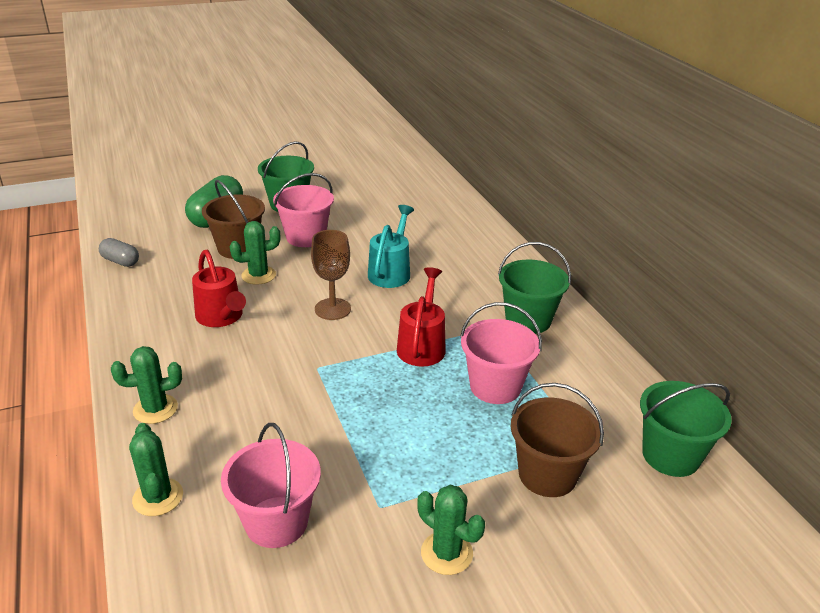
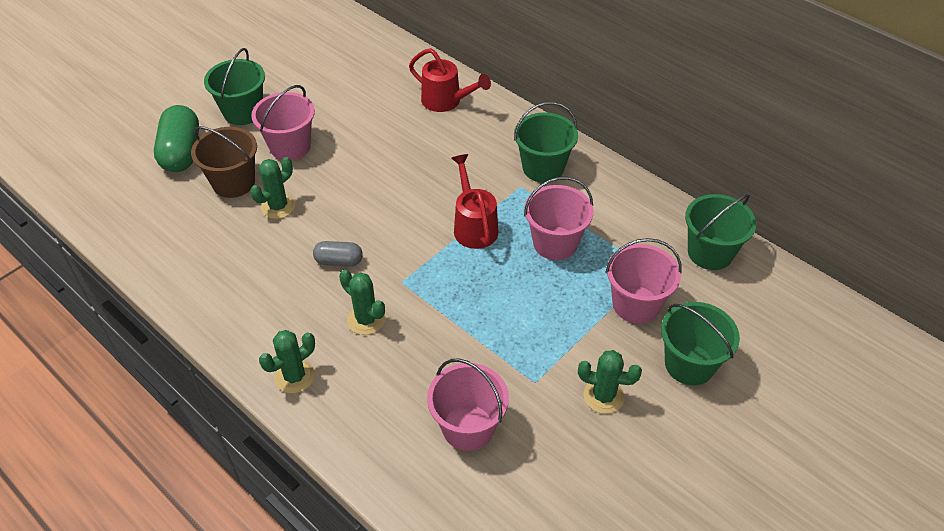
camera: 25 degrees left, 15 degrees up
grey capsule [99,238,139,267] -> grey capsule moved to [313,241,363,266]
green cactus [129,423,183,516] -> green cactus moved to [339,270,385,335]
red watering can [192,250,246,327] -> red watering can moved to [409,48,491,112]
brown goblet [311,230,351,320] -> none
turquoise watering can [368,205,414,288] -> none
brown bucket [511,383,604,497] -> pink bucket [605,238,682,324]
none -> green bucket [661,302,740,385]

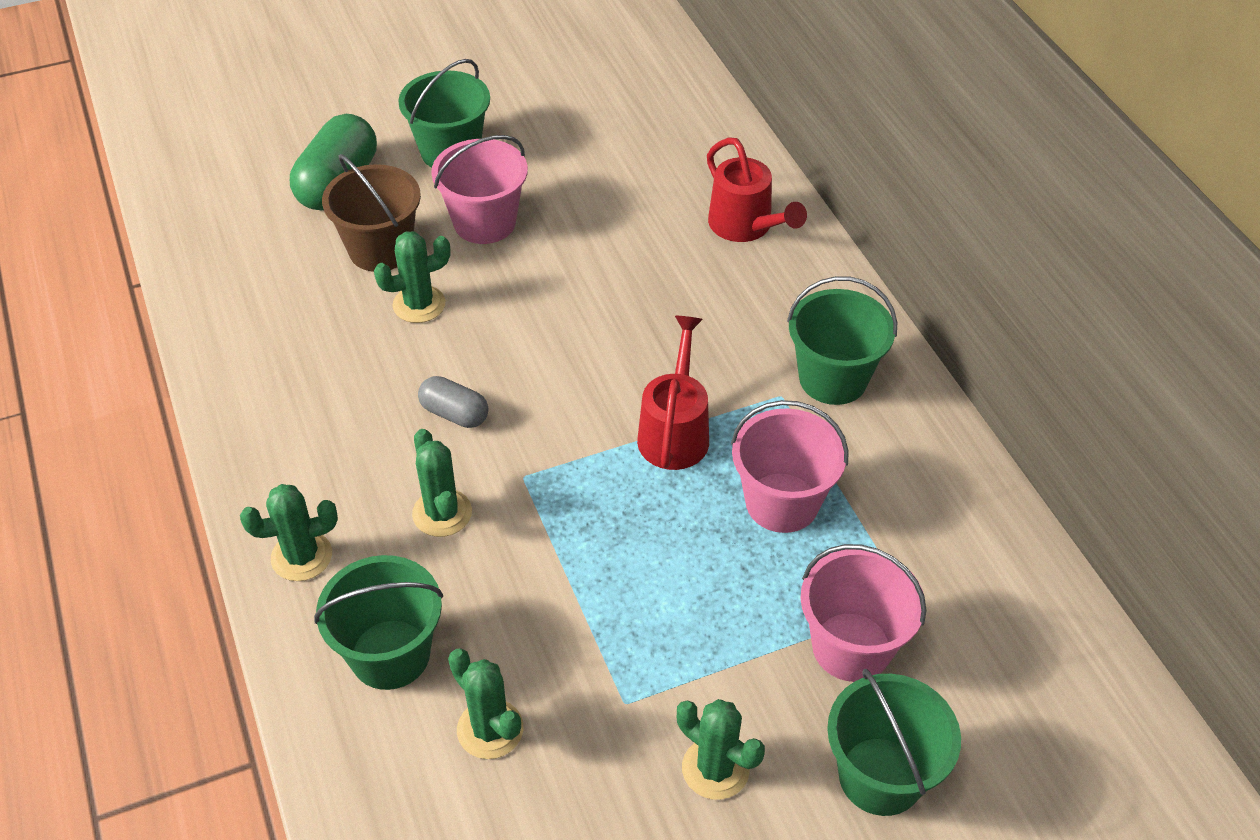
camera: 25 degrees right, 0 degrees up
pink bucket [427,358,509,451] -> green cactus [448,649,523,759]
green bucket [685,194,756,270] -> green bucket moved to [314,555,443,690]

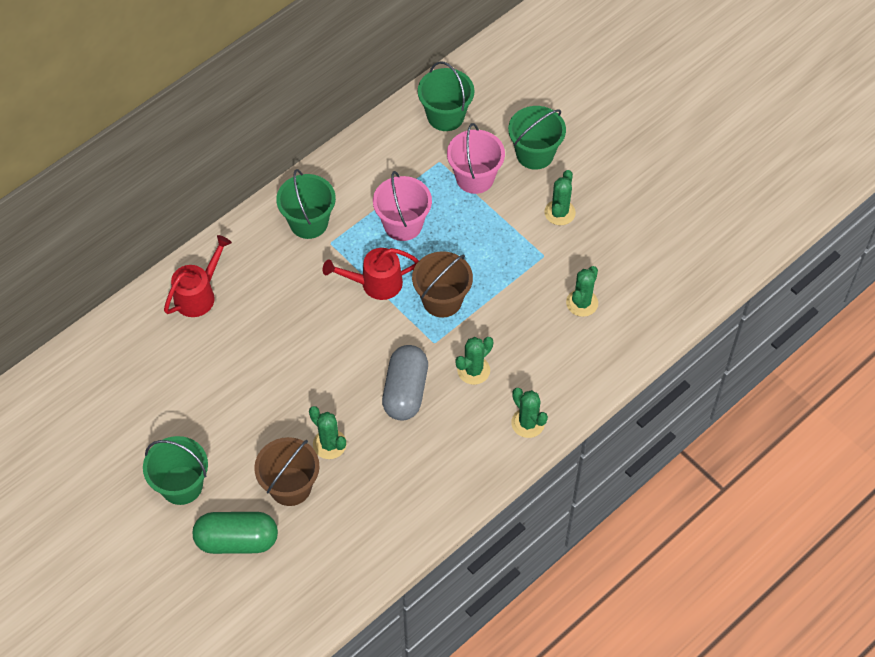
camera: 110 degrees left, 10 degrees up
green bucket [314,555,443,690] -> green bucket moved to [418,62,475,131]
grey capsule [418,376,489,428] -> grey capsule [382,345,428,420], size x1.79
pink bucket [431,135,528,244] -> none
none -> brown bucket [412,251,473,318]

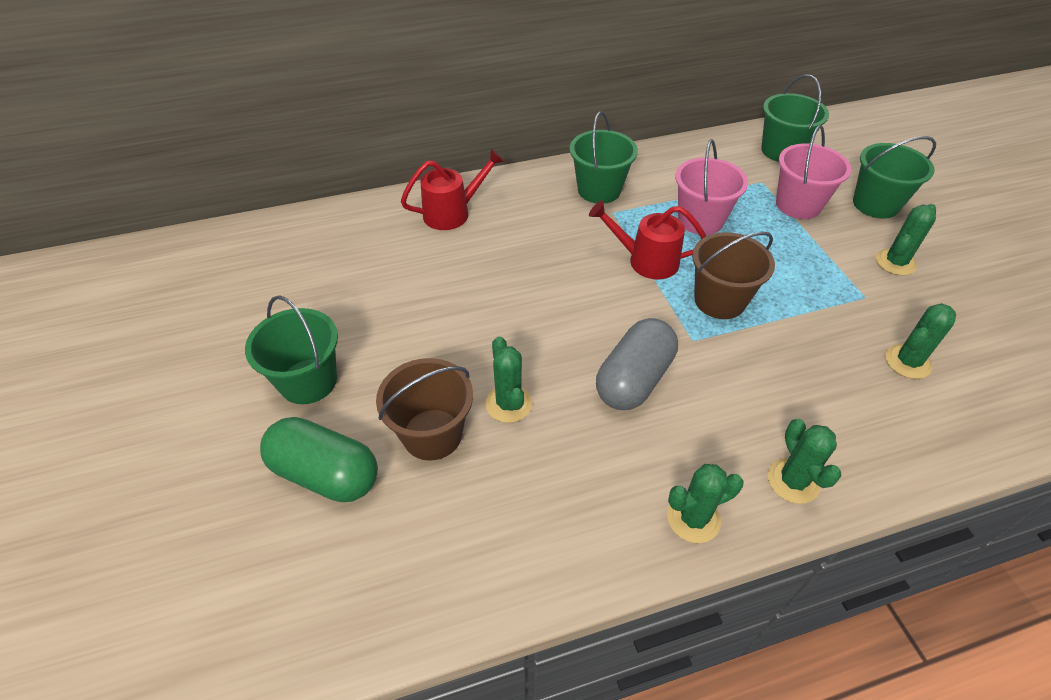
camera: 25 degrees right, 10 degrees down
green cactus [455,337,493,385] -> green cactus moved to [667,464,744,543]

